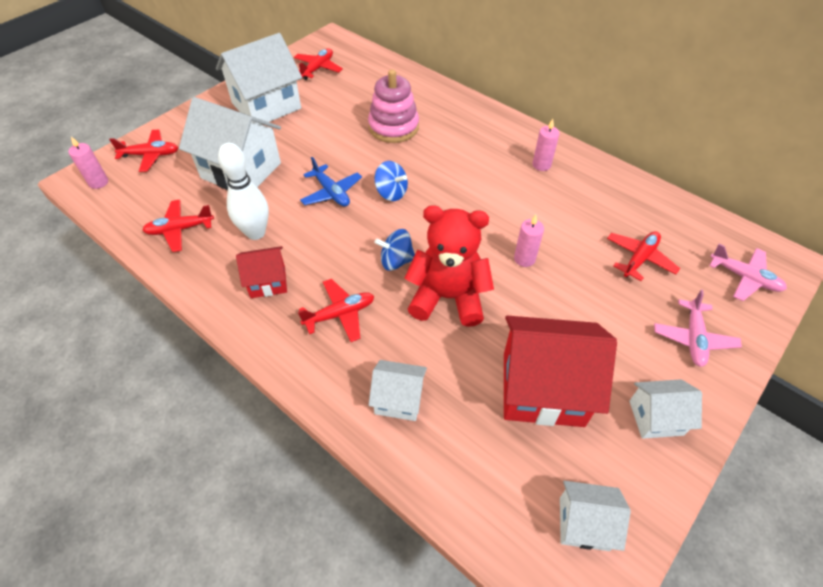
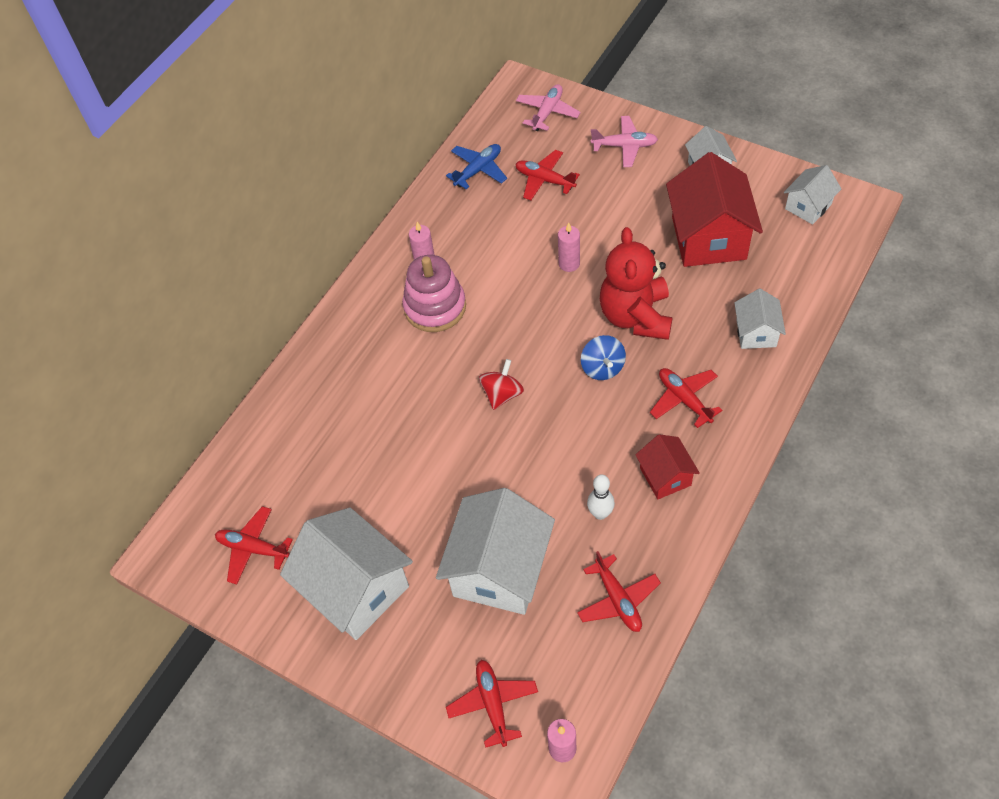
camera: 95 degrees left, 5 degrees up
white bowling pin [218,143,269,240] -> white bowling pin [587,474,615,520], size x0.60
blue plane [300,157,362,207] -> blue plane moved to [446,144,507,189]
pink stacking toy [368,69,419,143] -> pink stacking toy moved to [402,255,466,332]
blue spinning top [374,161,408,201] -> red spinning top [479,359,524,410]
white house [560,481,631,551] -> white house turned 45 degrees clockwise [784,165,842,225]

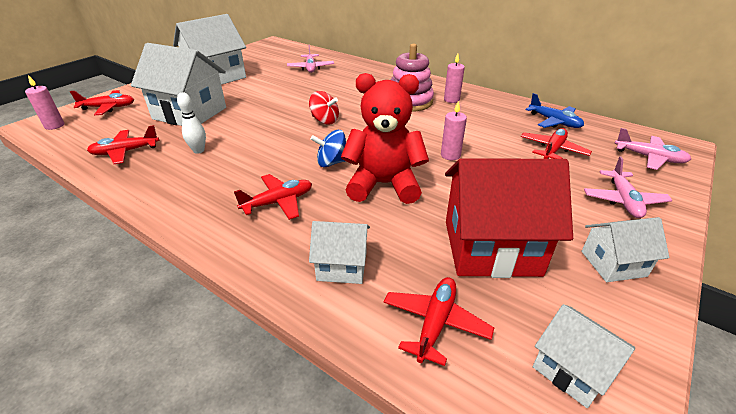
camera: 90 degrees right, 20 degrees down
red plane [215,506,293,584] -> red plane moved to [384,277,494,366]
red house [635,434,700,499] -> none
none -> pink plane [287,44,334,73]

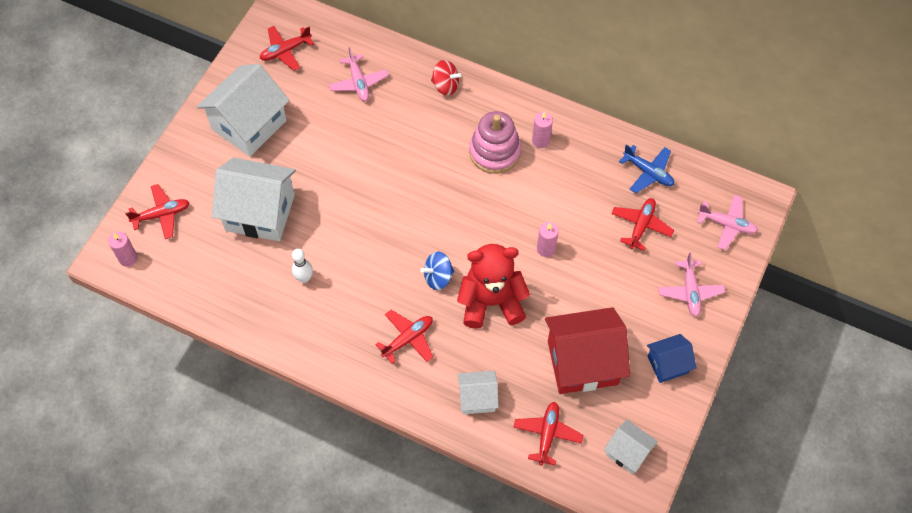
camera: 10 degrees left, 25 degrees up
red plane [87,125,159,164] -> red plane moved to [260,26,314,71]
red spinning top [309,91,339,125] -> red spinning top moved to [431,60,462,96]
white house [581,217,669,282] -> blue house [647,334,697,383]

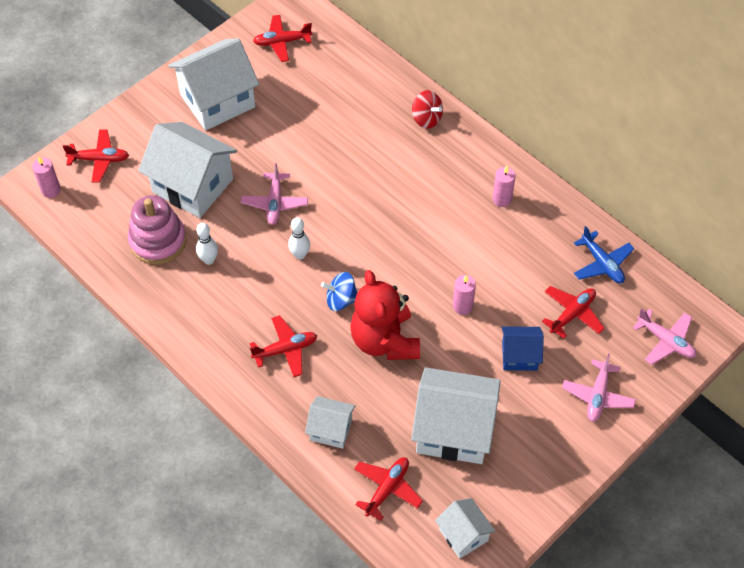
camera: 20 degrees right, 5 degrees down
pink plane [329,47,388,101] -> pink plane moved to [241,163,308,225]
red teddy bear [457,244,530,329] -> red teddy bear turned 120 degrees counterclockwise [350,270,420,360]
pink stacking toy [469,111,521,174] -> pink stacking toy moved to [128,195,186,265]
red house [545,307,630,394] -> white house [411,367,501,464]
blue house [647,334,697,383] -> blue house moved to [501,326,544,371]
none -> white bowling pin [288,217,310,260]

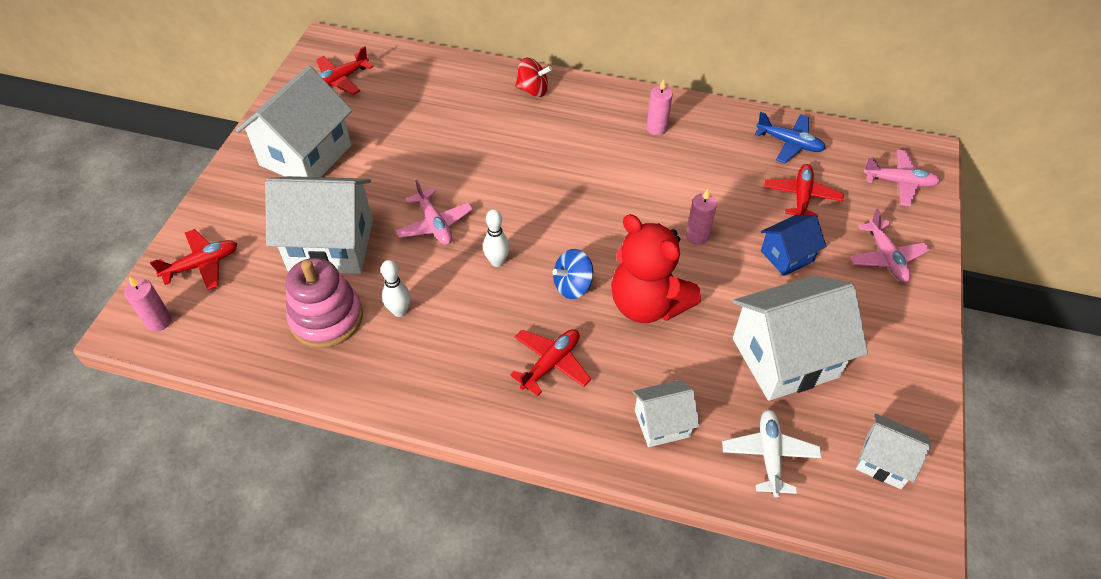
camera: 30 degrees left, 5 degrees down
red plane [354,457,423,521] -> white plane [722,410,822,497]

